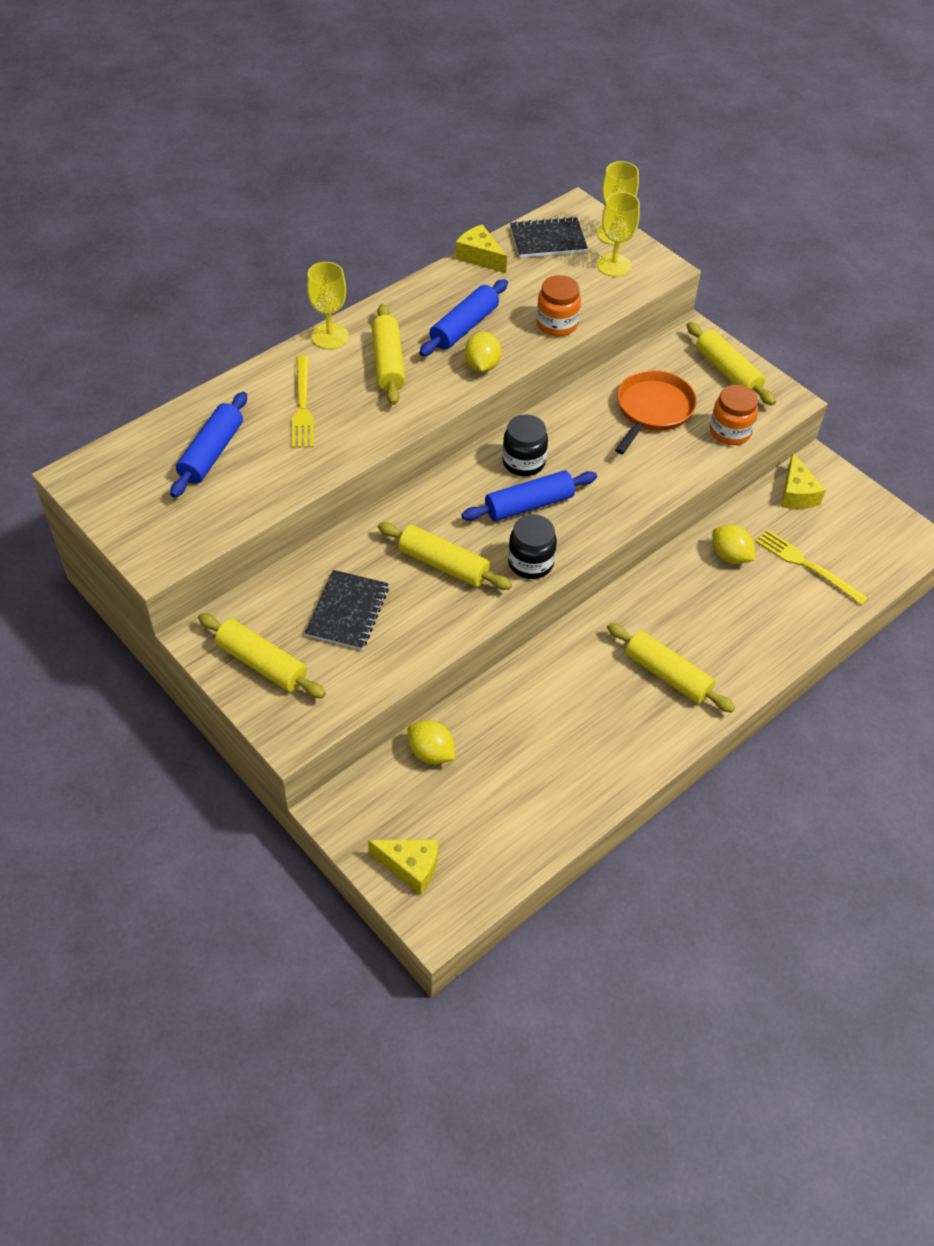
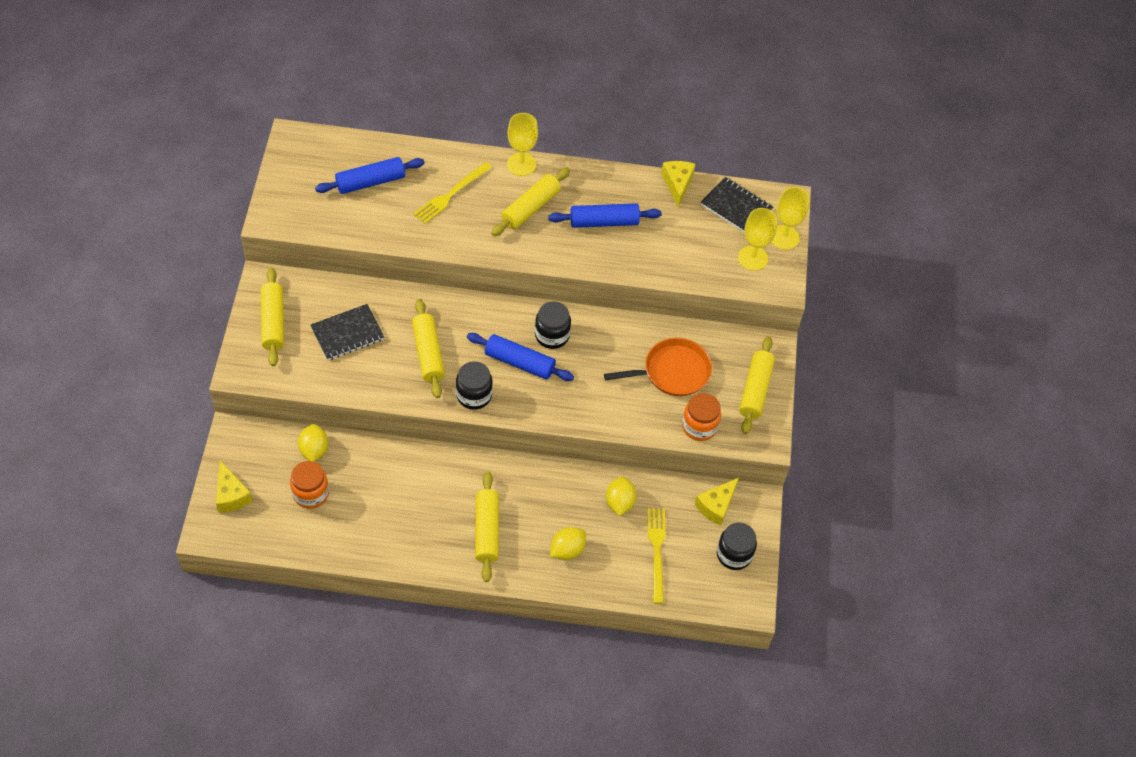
camera: 45 degrees right, 5 degrees up
yellow lemon [465,332,501,372] -> yellow lemon moved to [550,527,586,560]
orange jar [536,275,581,336] -> orange jar moved to [290,461,329,509]
none -> black jar [717,523,757,570]

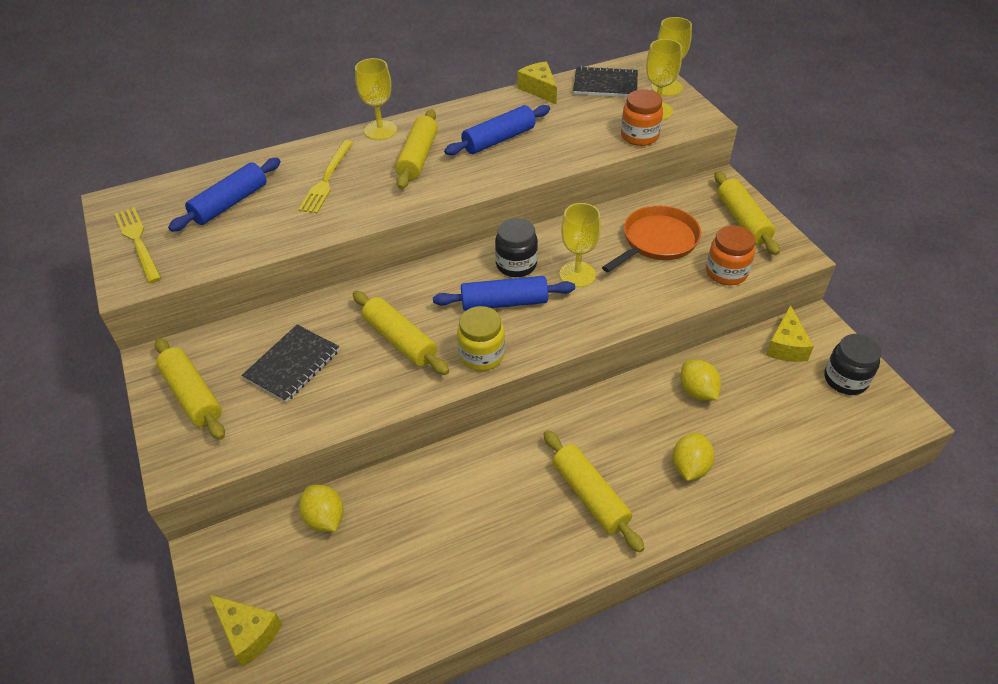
camera: 25 degrees left, 10 degrees down
orange jar [290,461,329,509] -> orange jar moved to [621,89,663,146]
black jar [456,361,493,410] -> yellow jar [457,306,505,371]
yellow fork [648,508,666,604] -> yellow fork moved to [115,207,161,283]
none -> yellow goblet [559,203,601,288]

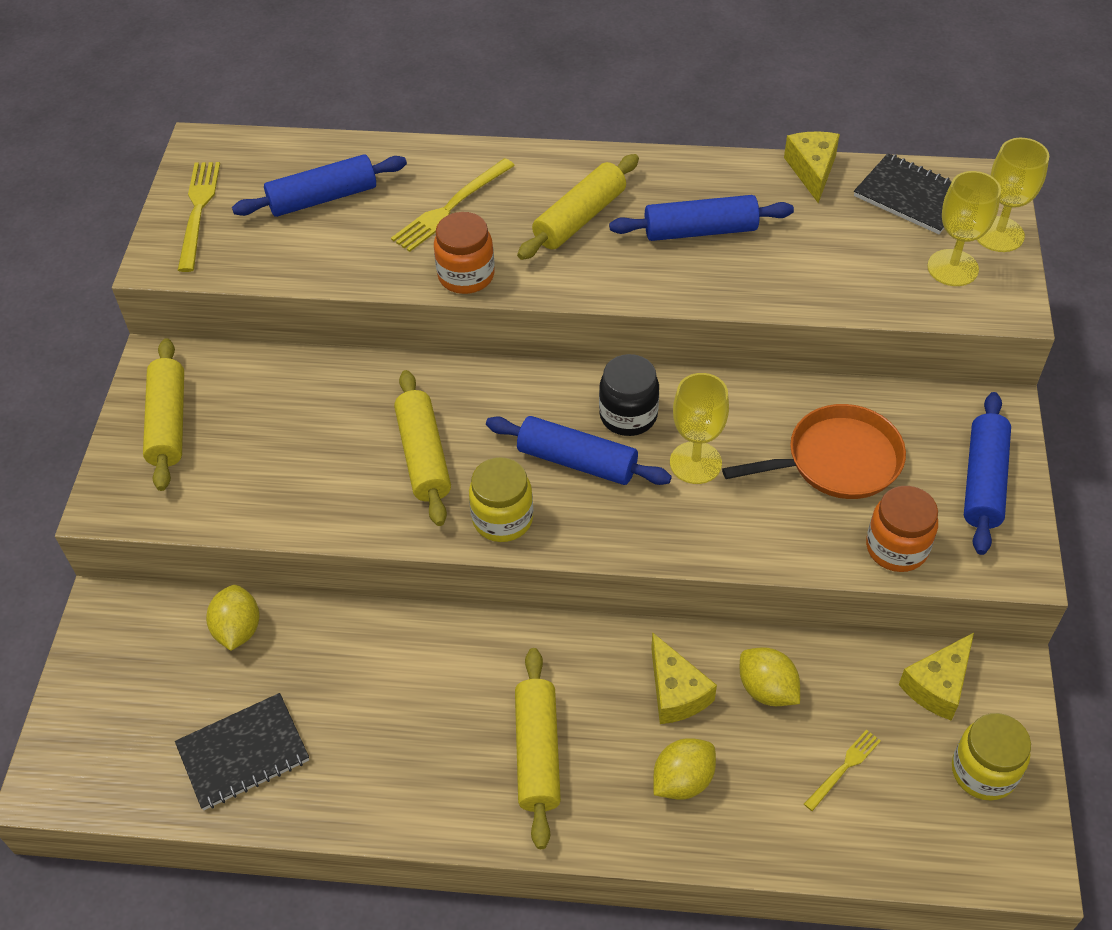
camera: 30 degrees right, 5 degrees up
yellow cheese [209,595,282,667] -> yellow cheese moved to [651,632,717,724]
black notebook [242,325,339,403] -> black notebook moved to [175,693,309,810]
yellow goblet [355,58,397,140] -> none
orange jar [621,89,663,146] -> orange jar moved to [434,212,495,294]
yellow lemon [680,360,721,401] -> yellow lemon turned 45 degrees counterclockwise [740,647,800,706]
yellow rolling pin [714,171,780,255] -> blue rolling pin [964,392,1011,555]
black jar [825,334,882,395] -> yellow jar [952,713,1031,801]
none -> yellow fork [804,730,881,811]

